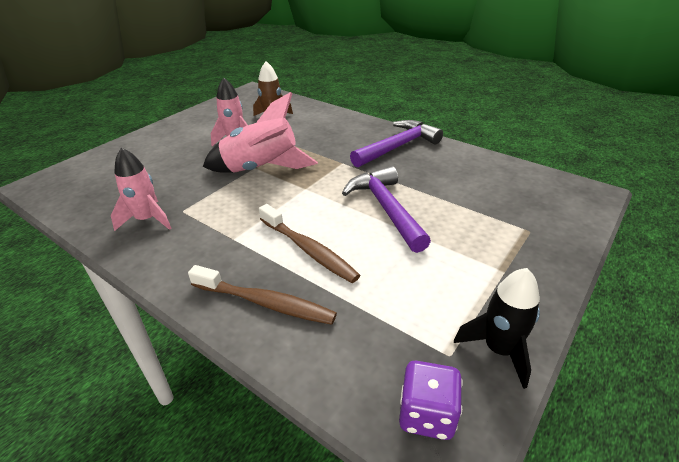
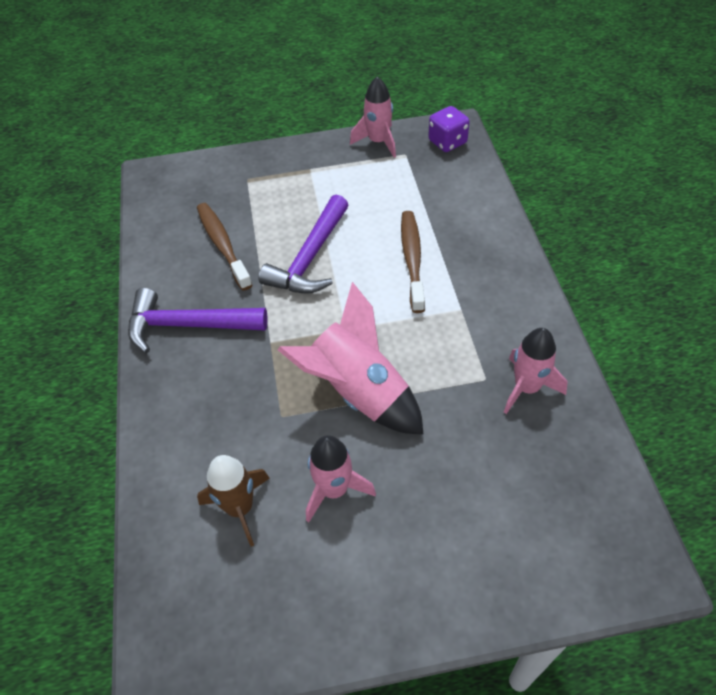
camera: 135 degrees left, 15 degrees up
brown toothbrush [188,265,337,325] -> brown toothbrush moved to [197,203,253,290]
black rocket [454,268,540,389] -> pink rocket [350,77,396,158]

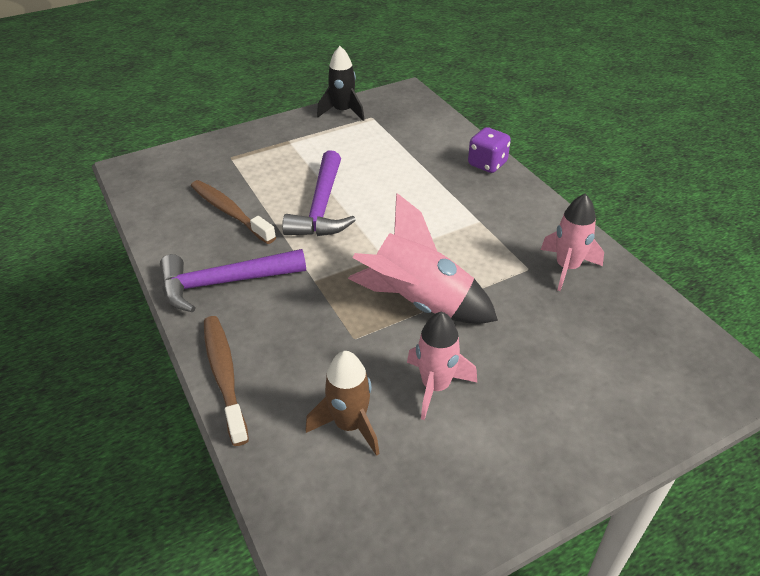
camera: 20 degrees left, 10 degrees down
pink rocket [350,77,396,158] -> black rocket [317,46,365,121]
brown toothbrush [401,211,425,313] -> brown toothbrush moved to [204,316,249,446]
purple dice [428,106,470,152] -> purple dice moved to [468,127,511,173]

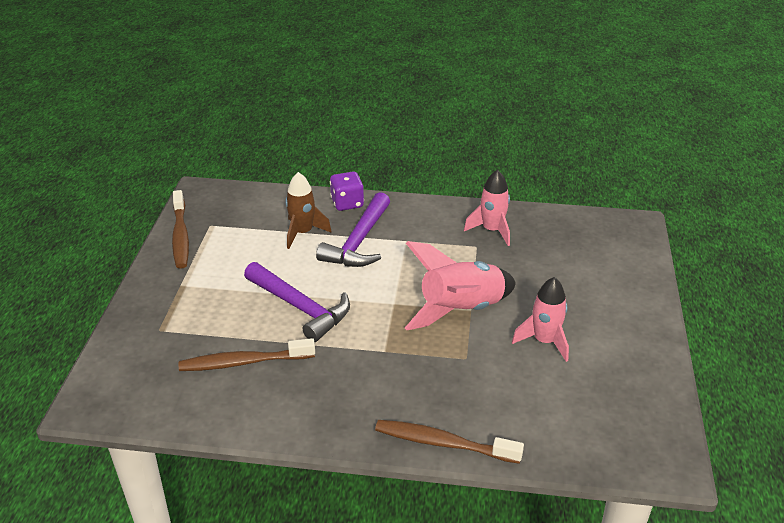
camera: 55 degrees left, 5 degrees down
purple hammer [160,249,306,313] -> purple hammer moved to [316,192,390,267]
brown rocket [306,351,379,456] -> brown rocket moved to [285,172,332,249]
black rocket [317,46,365,121] -> brown toothbrush [172,190,189,269]

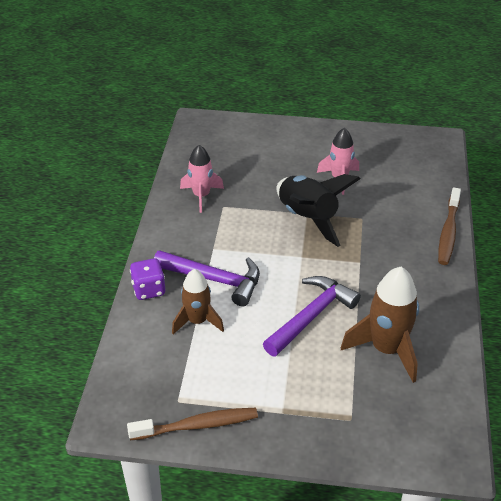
camera: 90 degrees left, 5 degrees up
brown toothbrush [179,338,315,371] -> brown rocket [341,267,419,383]
pink rocket [405,241,516,330] -> black rocket [276,174,360,247]

